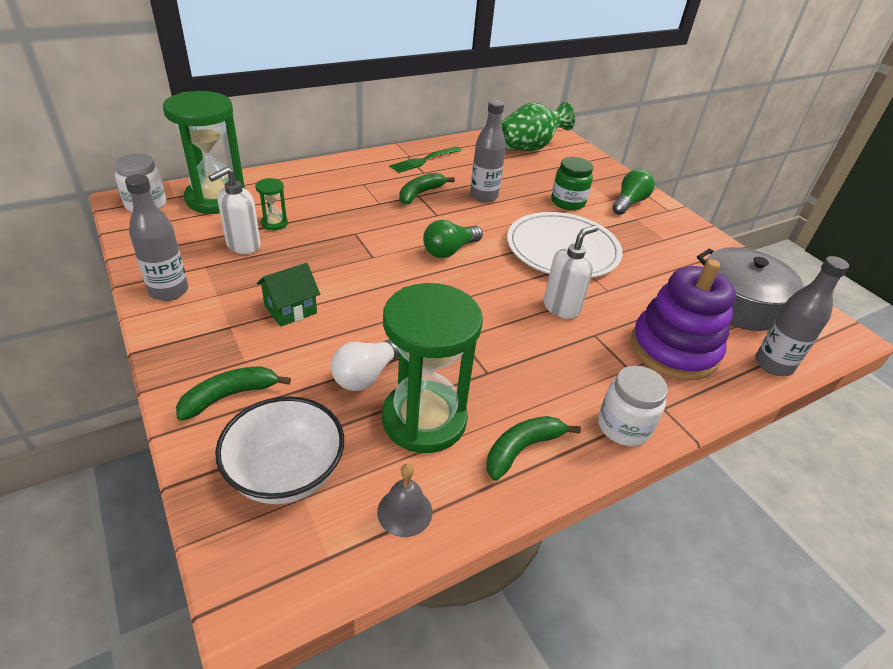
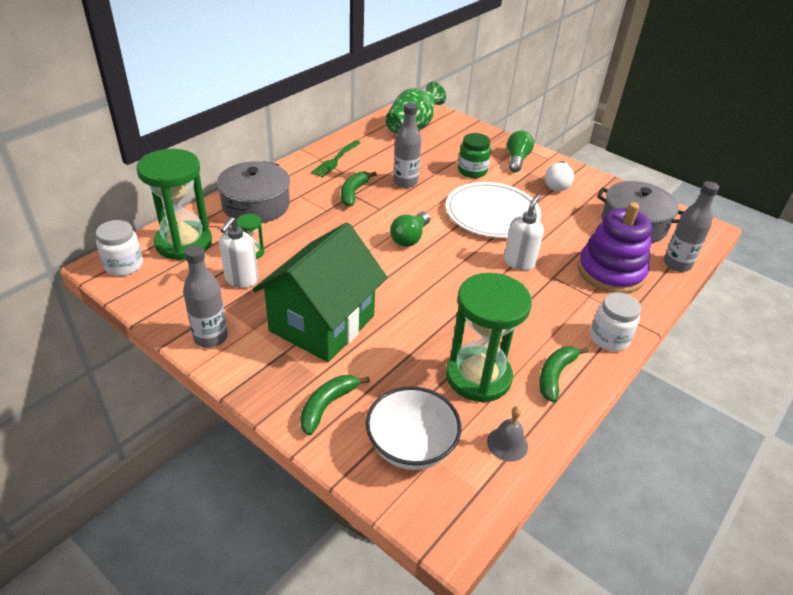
camera: 20 degrees left, 0 degrees up
green house [257,263,320,327] -> green house [252,222,387,362], size x2.32
white light bulb [331,339,399,391] -> white light bulb moved to [545,161,574,191]
none -> grey pot [217,161,290,223]

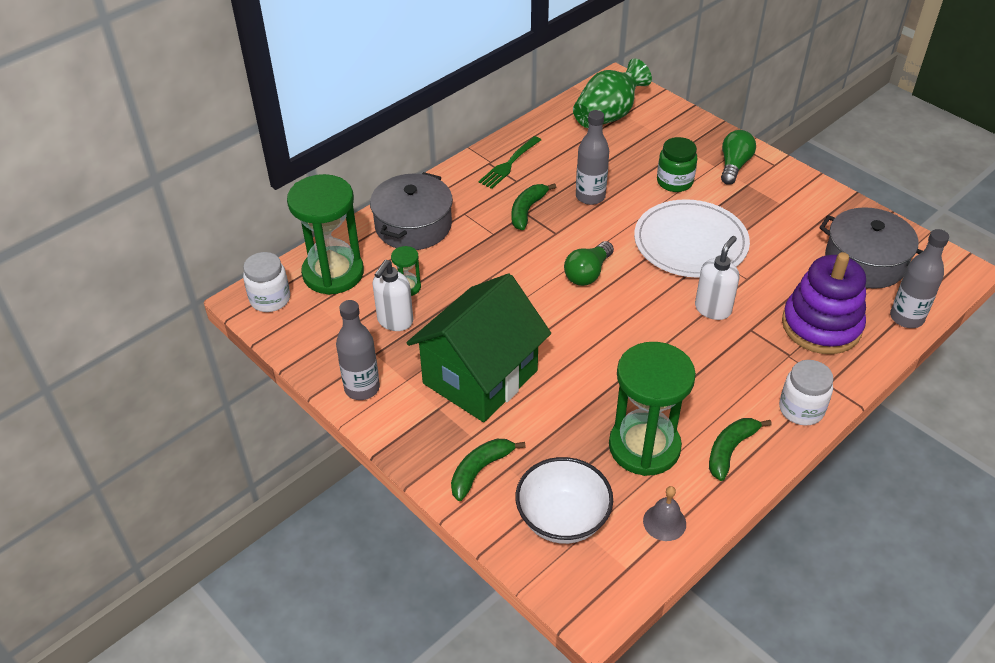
camera: 10 degrees right, 5 degrees up
white light bulb [545,161,574,191] -> none

